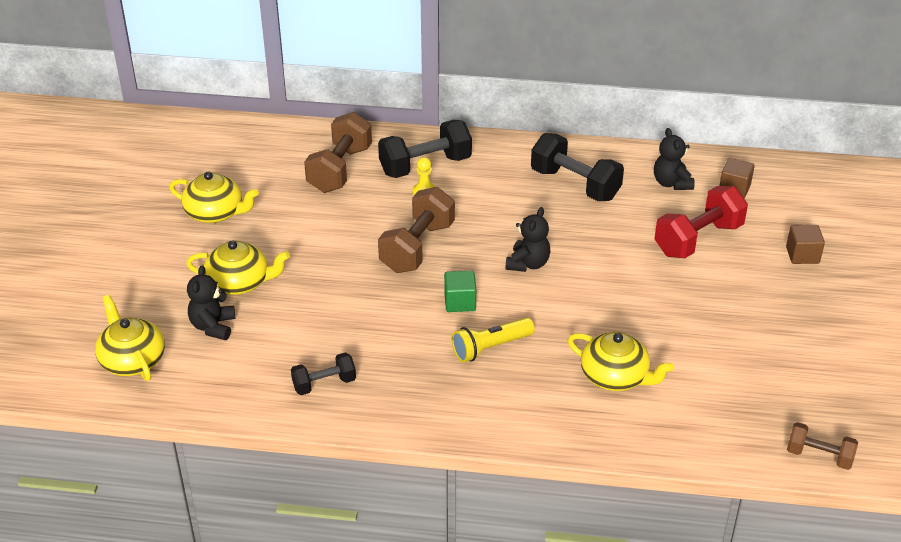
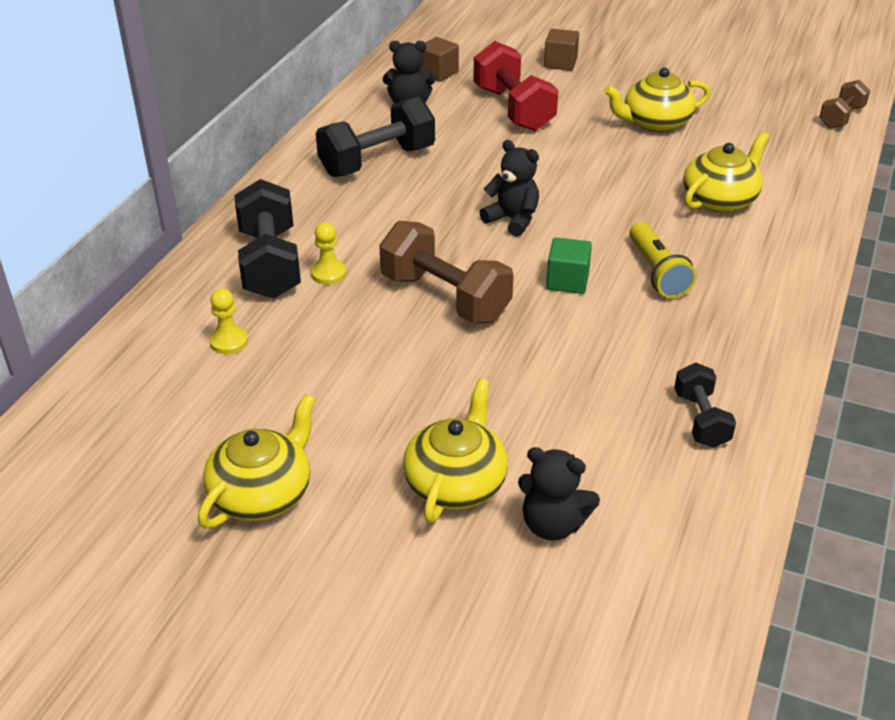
camera: 75 degrees left, 0 degrees up
yellow teapot [95,295,165,381] -> yellow teapot moved to [604,67,711,132]
brown dumbbell [304,112,372,193] -> yellow pawn [209,288,248,354]

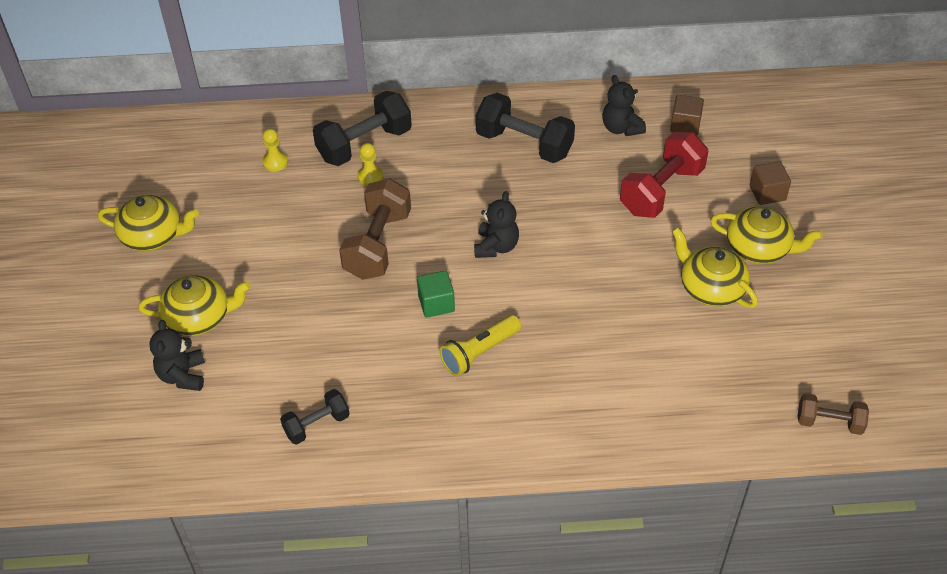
camera: 65 degrees right, 10 degrees up
yellow teapot [683,132,769,212] -> yellow teapot moved to [710,206,823,264]

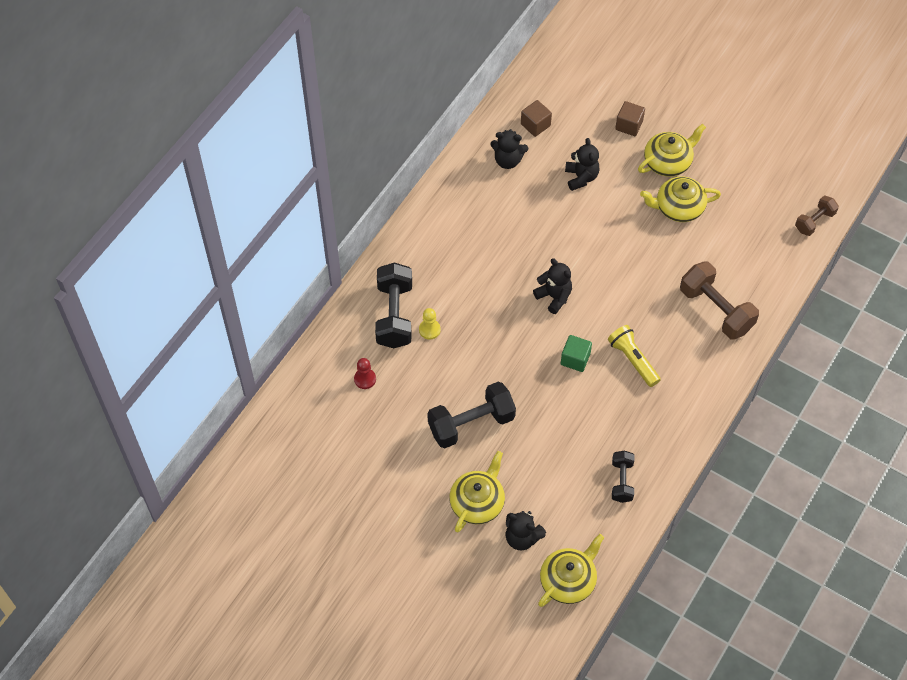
camera: 55 degrees left, 10 degrees up
yellow teapot [98,195,199,251] -> yellow teapot moved to [538,534,604,607]
yellow pawn [262,128,288,172] -> red pawn [354,358,376,389]
brown dumbbell [339,178,411,280] -> brown dumbbell moved to [680,261,759,340]
yellow flashlight [439,315,521,376] -> yellow flashlight turned 150 degrees clockwise [608,325,661,387]
black dumbbell [475,93,575,163] -> black dumbbell moved to [427,382,516,448]
red dumbbell [620,132,708,218] -> black teddy bear [565,138,600,191]

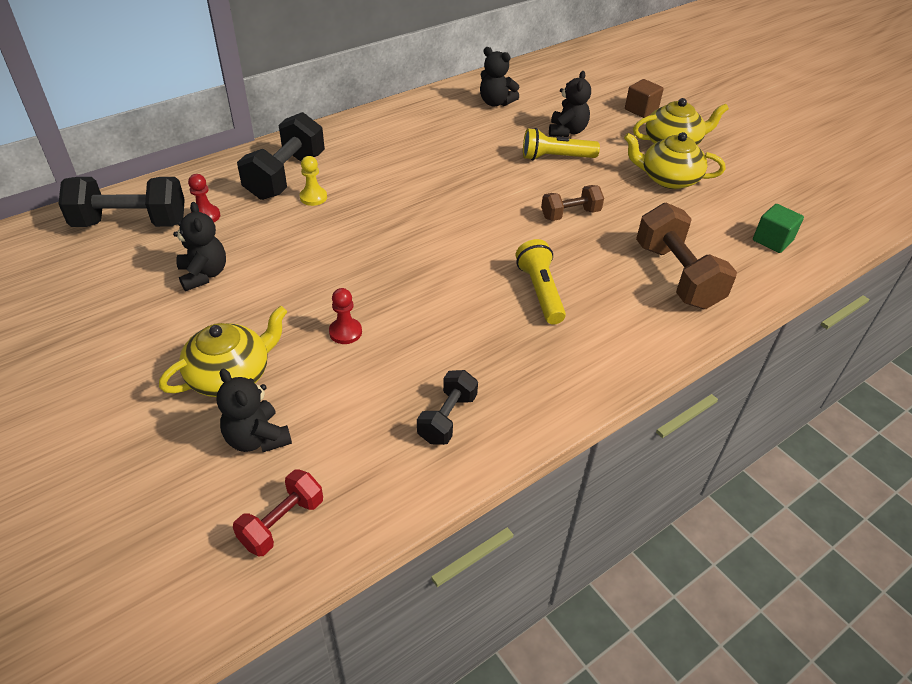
camera: 20 degrees right, 15 degrees down
black dumbbell [427,382,516,448] -> black dumbbell moved to [59,177,185,227]
brown cube [521,100,552,137] -> none
black teddy bear [533,258,572,314] -> black teddy bear moved to [173,202,226,291]
yellow teapot [538,534,604,607] -> red dumbbell [233,469,323,556]
green cube [561,335,592,372] -> green cube moved to [753,204,804,253]
brown dumbbell [795,196,839,236] -> brown dumbbell moved to [541,185,604,221]
none -> red pawn [329,288,362,344]
none -> yellow flashlight [523,128,600,160]

